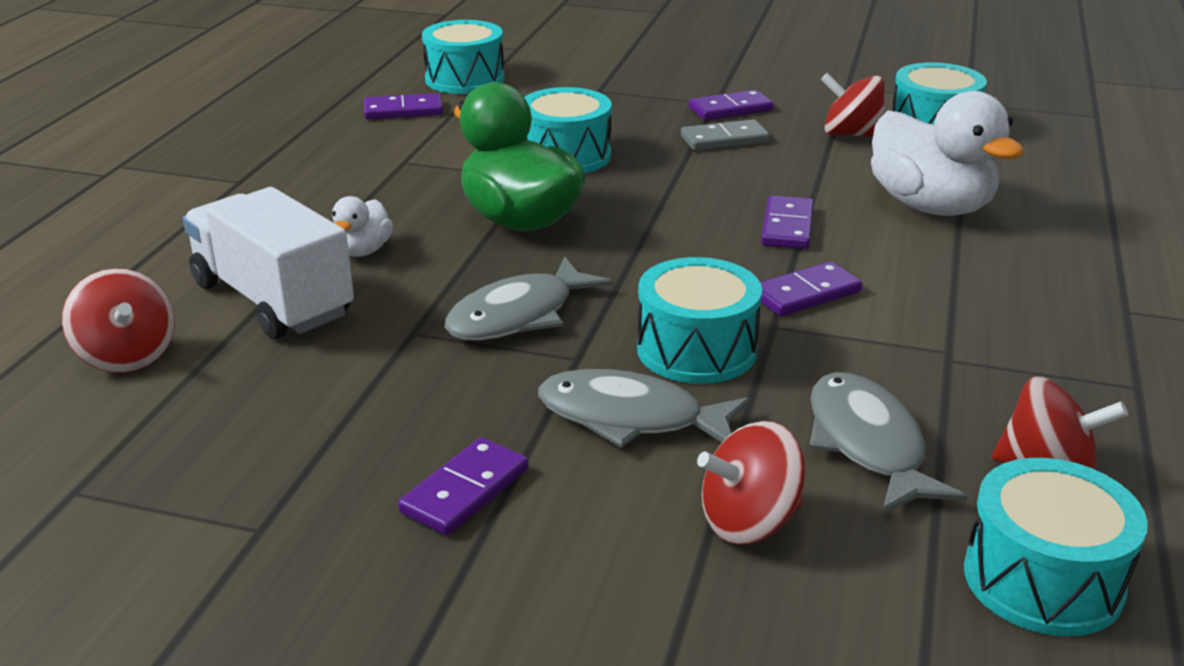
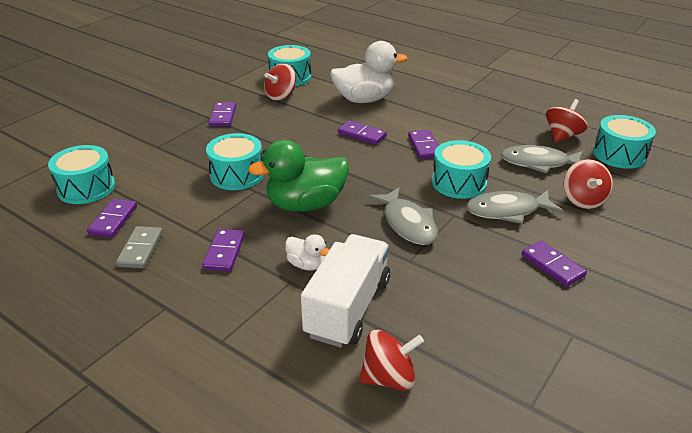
camera: 70 degrees left, 5 degrees up
white truck [183,187,354,339] -> white truck turned 135 degrees clockwise [301,234,390,348]
grey fish [538,369,751,448] -> grey fish turned 45 degrees clockwise [466,190,563,224]
grey domino [681,119,770,151] -> grey domino moved to [116,226,163,268]
none -> purple domino [202,229,245,272]

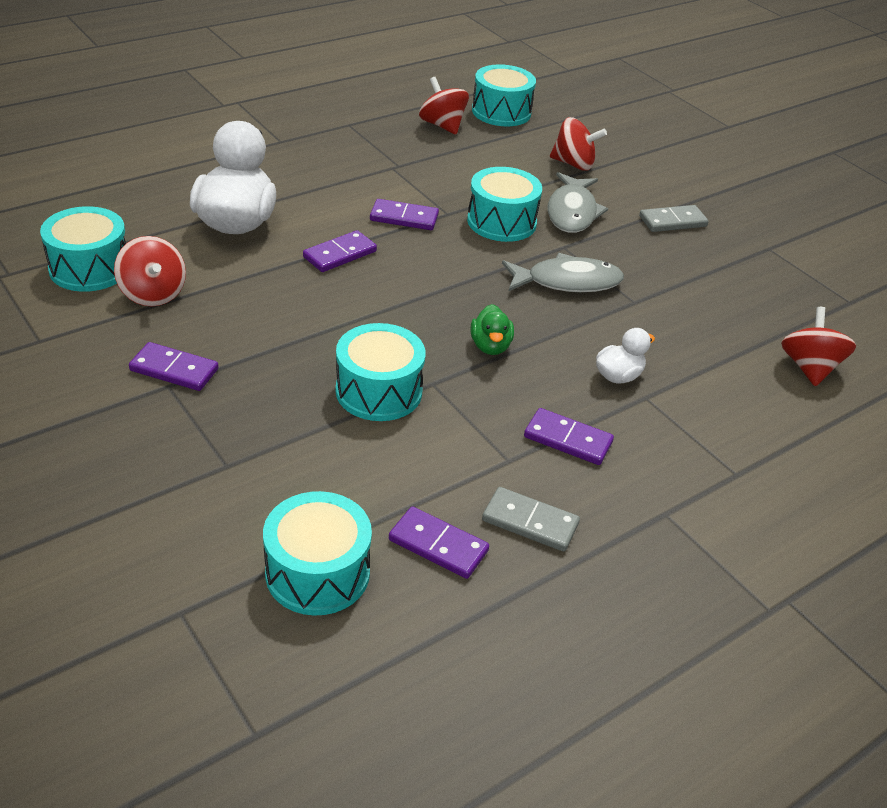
camera: 75 degrees left, 5 degrees up
green duck [248,140,349,212] -> green duck [471,304,514,355], size x0.48
white truck [301,234,390,348] -> none
grey fish [501,145,583,174] -> none
purple domino [522,241,587,287] -> grey domino [639,205,709,232]

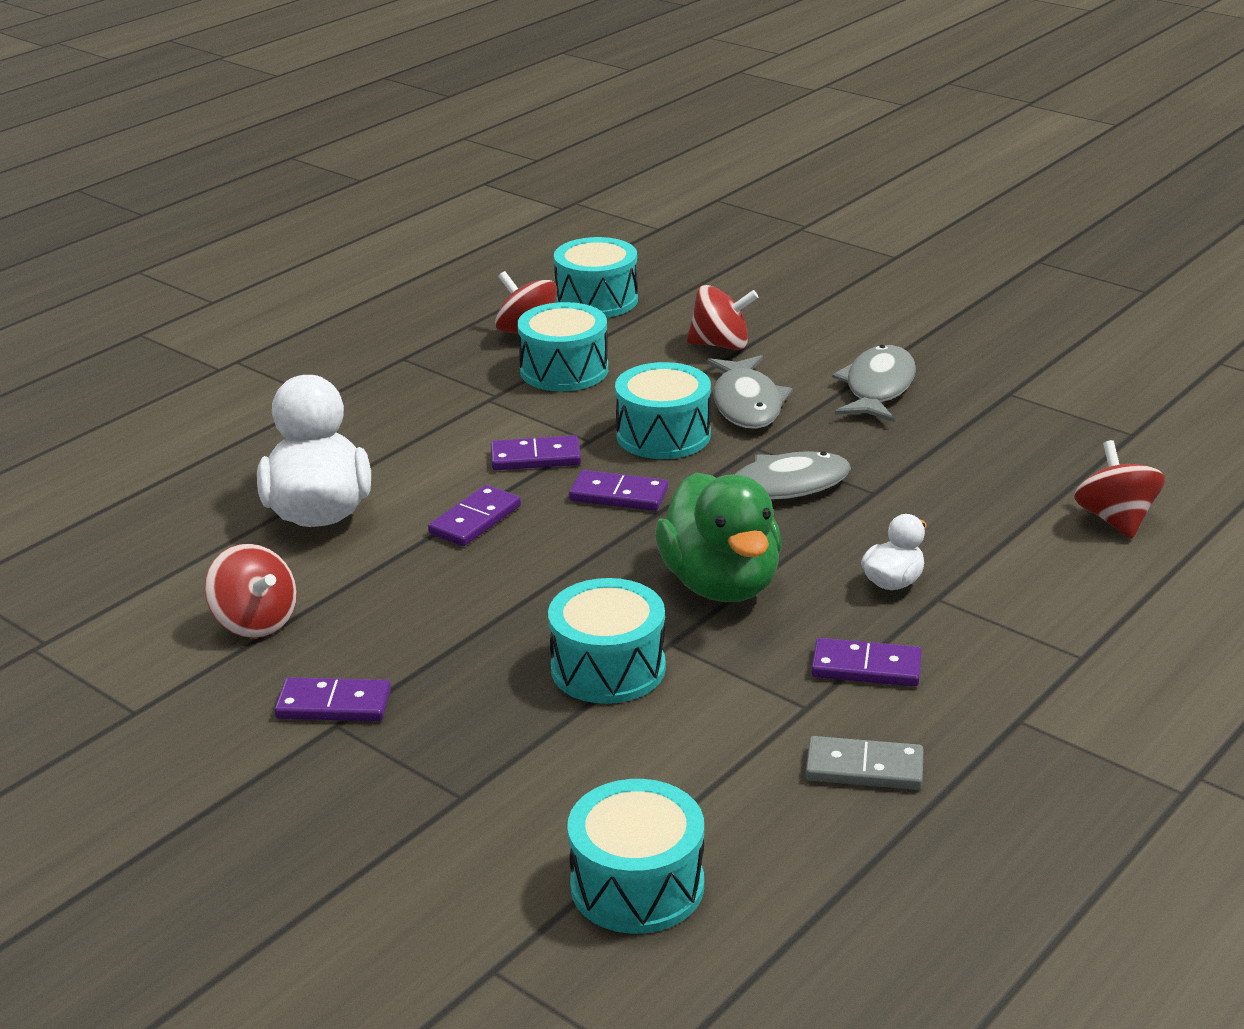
camera: 10 degrees left, 10 degrees down
turquoise drum [40,206,126,292] -> turquoise drum moved to [517,302,608,391]
purple domino [389,506,489,579] -> purple domino moved to [569,470,668,511]
green duck [471,304,514,355] -> green duck [655,472,782,602], size x2.08
grey domino [639,205,709,232] -> grey fish [832,345,916,422]

